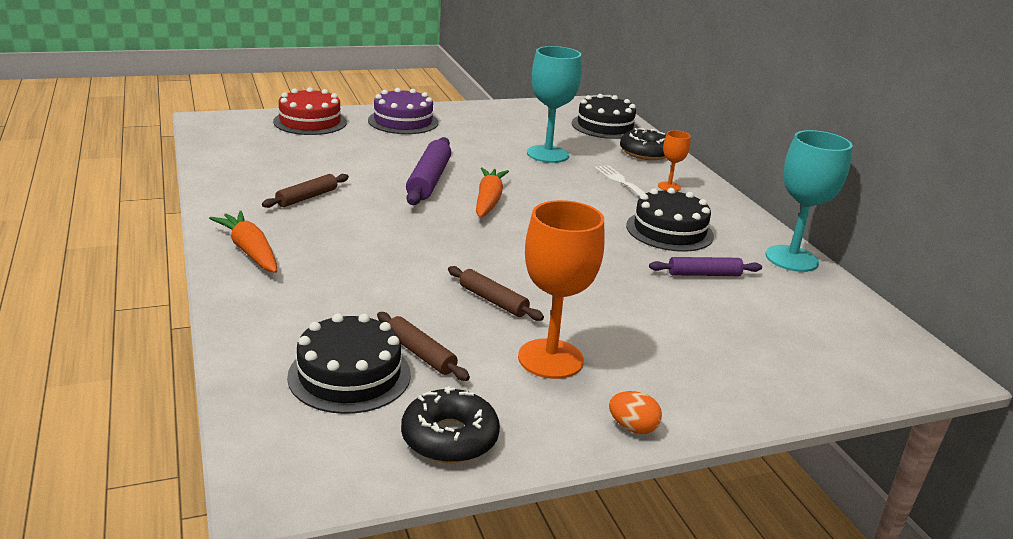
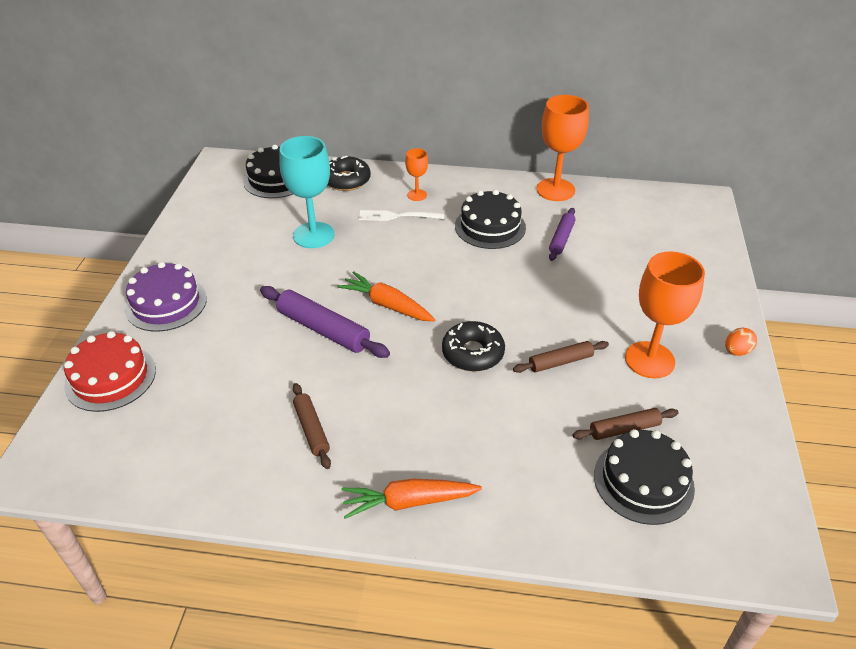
camera: 60 degrees left, 15 degrees up
black donut [401,386,500,463] -> black donut moved to [442,321,505,372]
turquoise goblet [766,130,853,272] -> orange goblet [537,95,589,201]

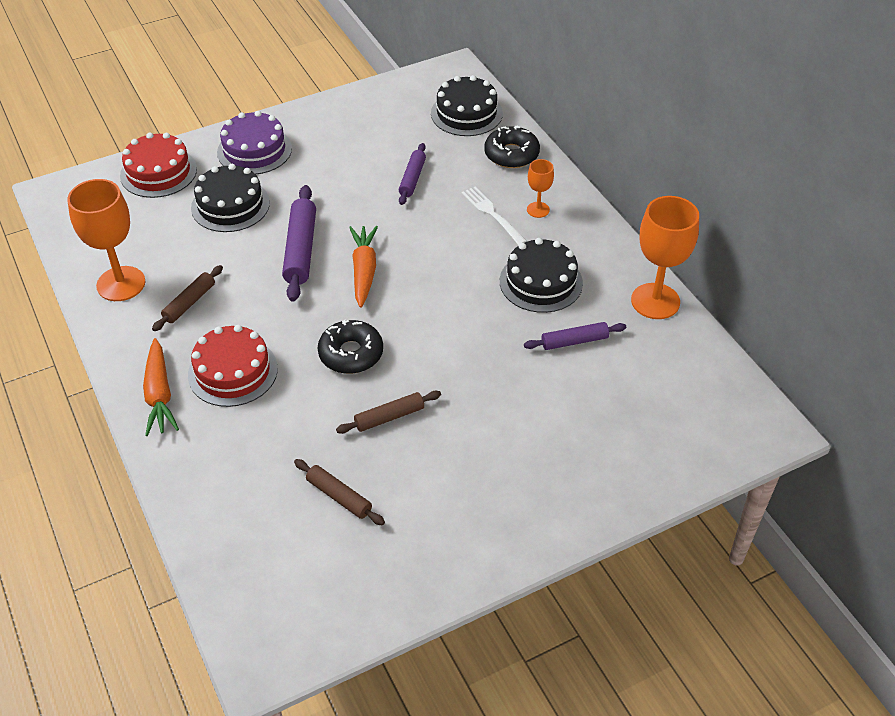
camera: 55 degrees right, 5 degrees up
turquoise goblet [279,136,335,248] -> purple rolling pin [399,143,426,205]
orange carrot [342,479,482,519] -> orange carrot turned 150 degrees counterclockwise [143,338,179,436]
brown rolling pin [513,341,609,373] -> brown rolling pin turned 60 degrees counterclockwise [336,391,441,434]
black cake [594,429,695,525] -> black cake moved to [191,164,270,232]
orange goblet [625,251,705,378] -> orange goblet moved to [67,179,145,301]
orange egg [725,328,757,356] -> none
none -> red cake [188,325,278,407]

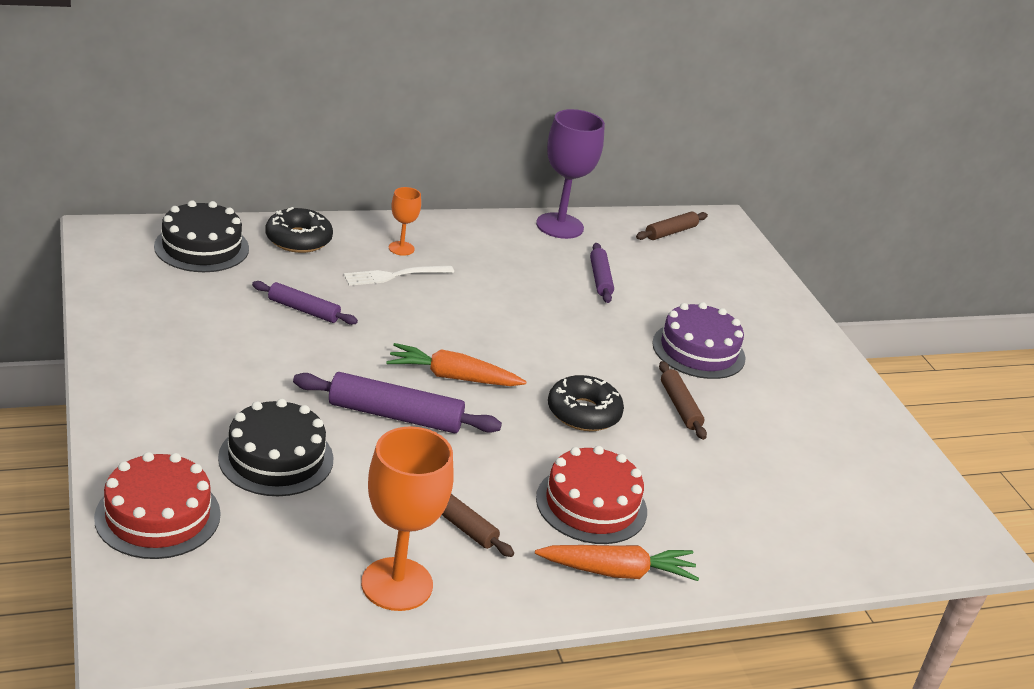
camera: 85 degrees left, 15 degrees down
purple cake [217,111,292,175] -> purple cake moved to [652,302,746,379]
brown rolling pin [294,459,385,525] -> brown rolling pin moved to [636,211,708,240]
black cake [500,238,583,313] -> none
orange goblet [631,196,699,319] -> purple goblet [536,109,605,239]

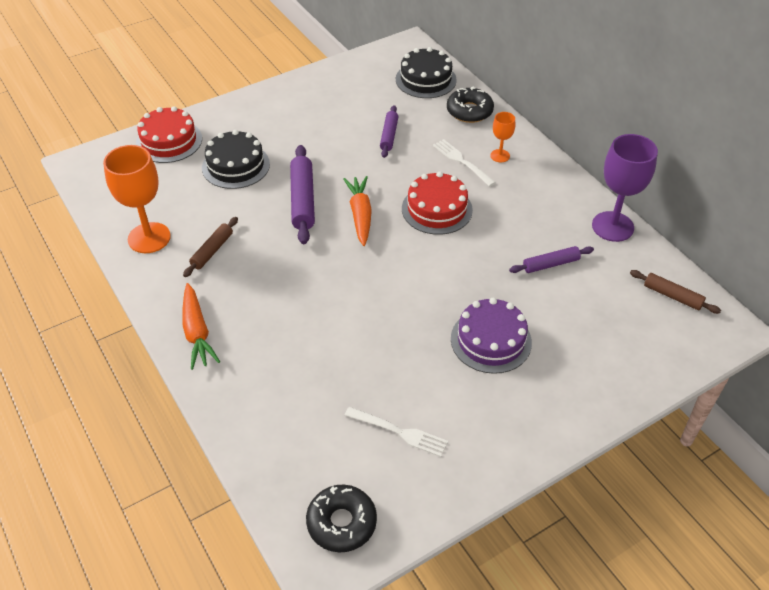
camera: 80 degrees right, 15 degrees up
red cake [536,446,647,544] -> red cake moved to [402,171,473,235]
black donut [548,375,624,431] -> black donut moved to [306,484,377,552]
brown rolling pin [659,361,707,440] -> none
none -> white fork [345,407,448,457]

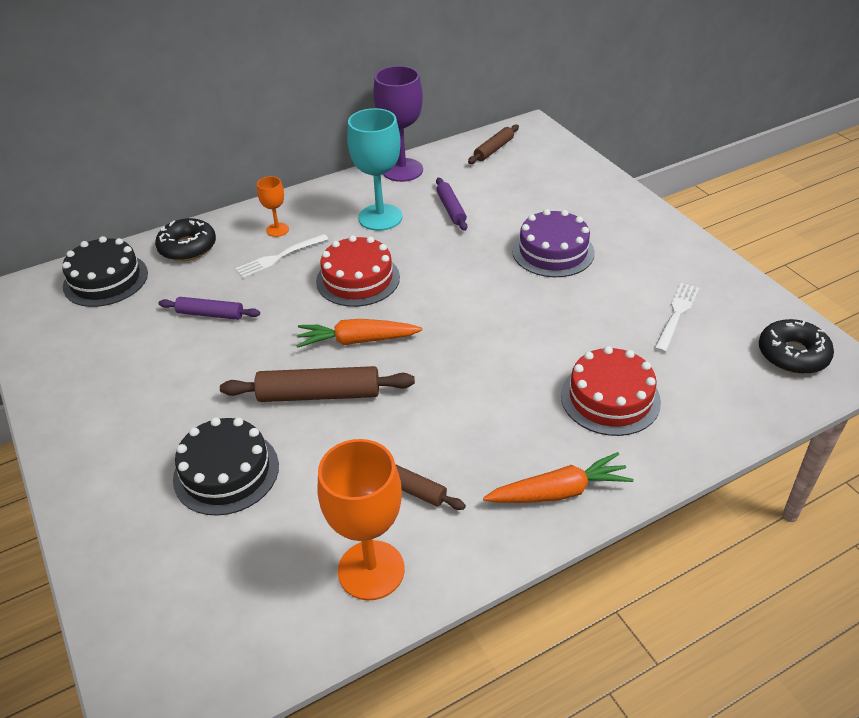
camera: 85 degrees left, 5 degrees down
red cake [136,106,202,163] -> red cake moved to [561,346,661,436]
purple rolling pin [290,145,315,244] -> brown rolling pin [220,366,415,402]
none -> turquoise goblet [347,108,403,231]

